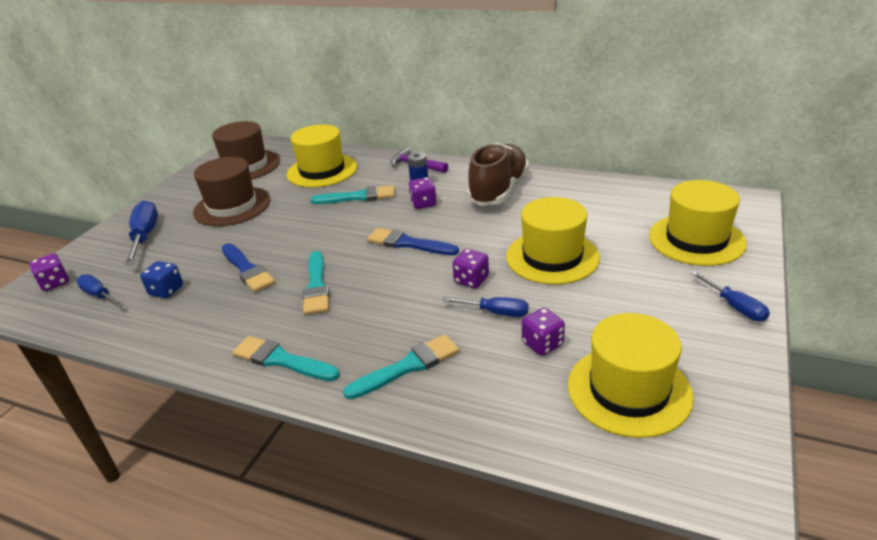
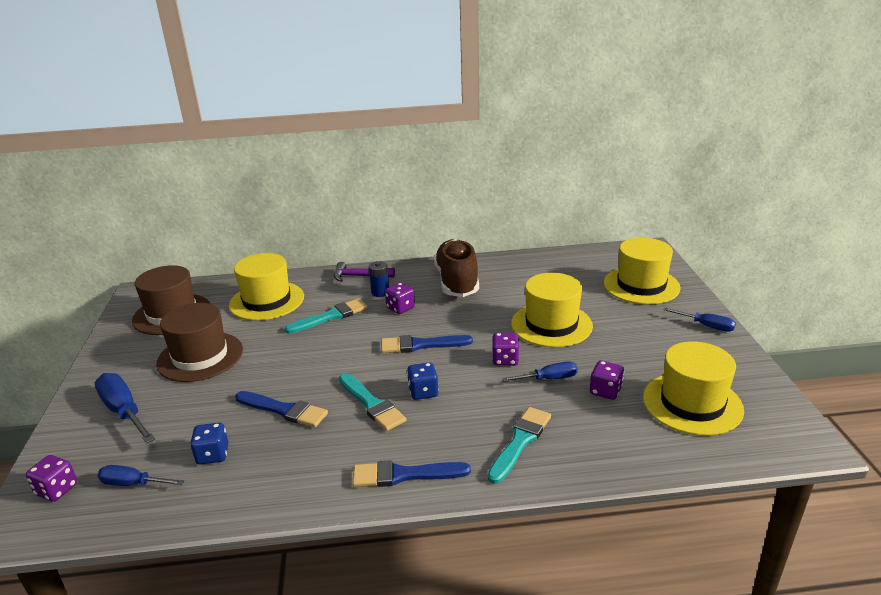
camera: 30 degrees left, 5 degrees down
turquoise brush [232,336,340,381] -> blue brush [352,460,471,487]
none -> blue dice [407,362,439,400]

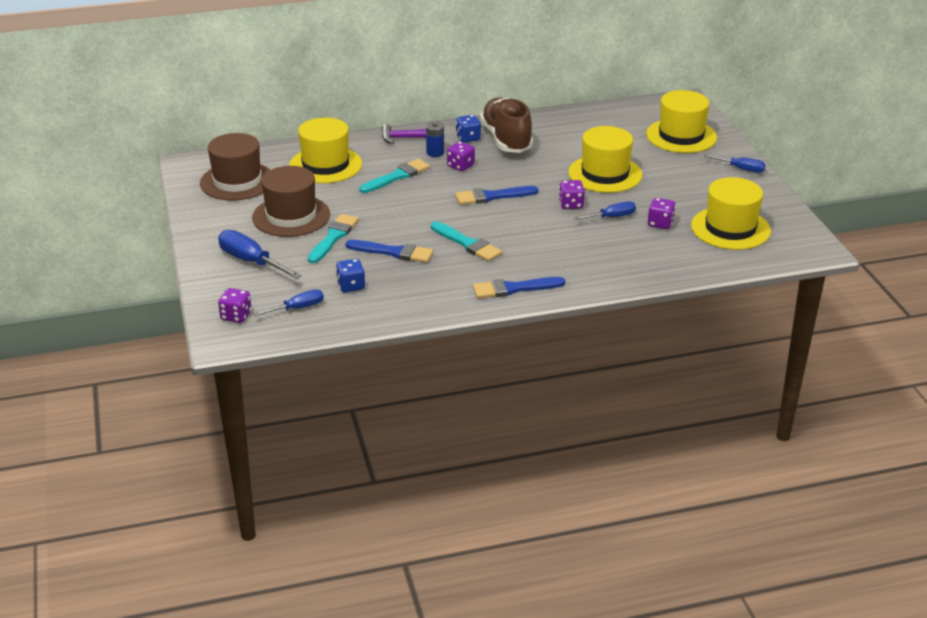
camera: 10 degrees left, 5 degrees up
blue screwdriver [98,465,184,486] -> blue screwdriver turned 150 degrees clockwise [253,289,324,316]
blue dice [407,362,439,400] -> blue dice moved to [456,115,481,143]
turquoise brush [488,407,551,484] -> turquoise brush moved to [308,214,359,263]

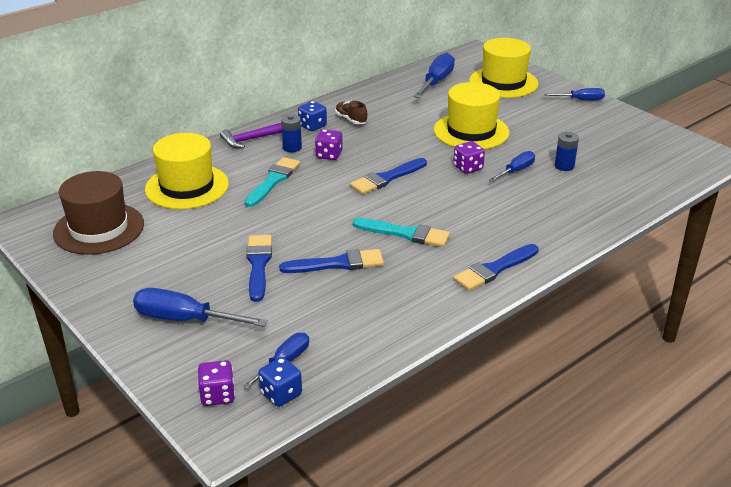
camera: 25 degrees left, 0 degrees up
brown hat [252,166,330,237] -> none
turquoise brush [308,214,359,263] -> blue brush [246,235,272,302]
blue dice [336,259,365,292] -> blue dice moved to [258,357,302,407]
brown shoe [480,97,533,153] -> brown shoe [335,101,367,124], size x0.44
purple dice [648,198,676,229] -> blue battery [555,132,579,171]
yellow hat [691,177,771,250] -> none
none -> blue screwdriver [414,53,455,98]

